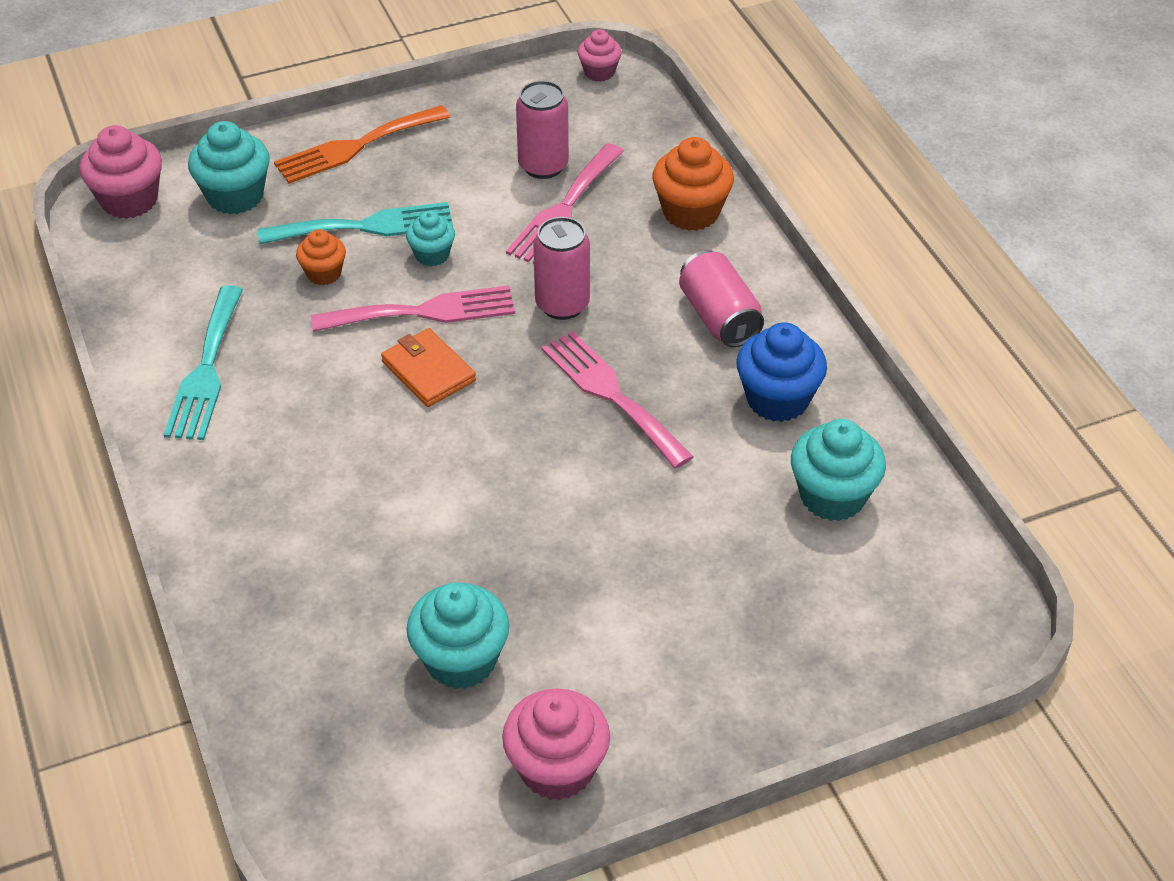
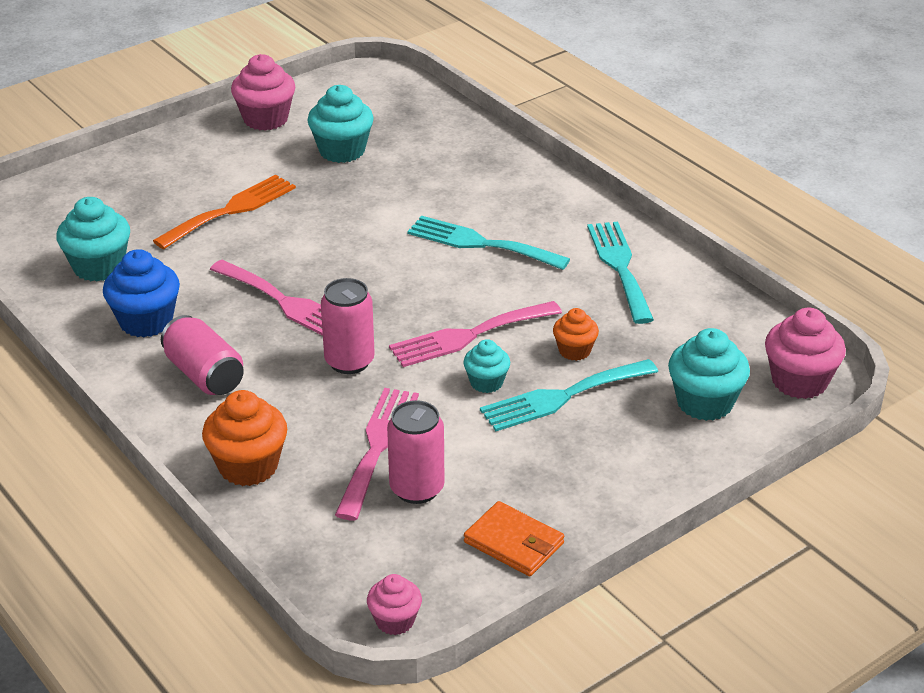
camera: 165 degrees right, 10 degrees down
orange fork [274,105,450,184] -> orange fork moved to [153,175,296,249]
orange wallet [381,328,476,407] -> orange wallet moved to [464,501,564,577]
none -> turquoise fork [407,216,570,270]

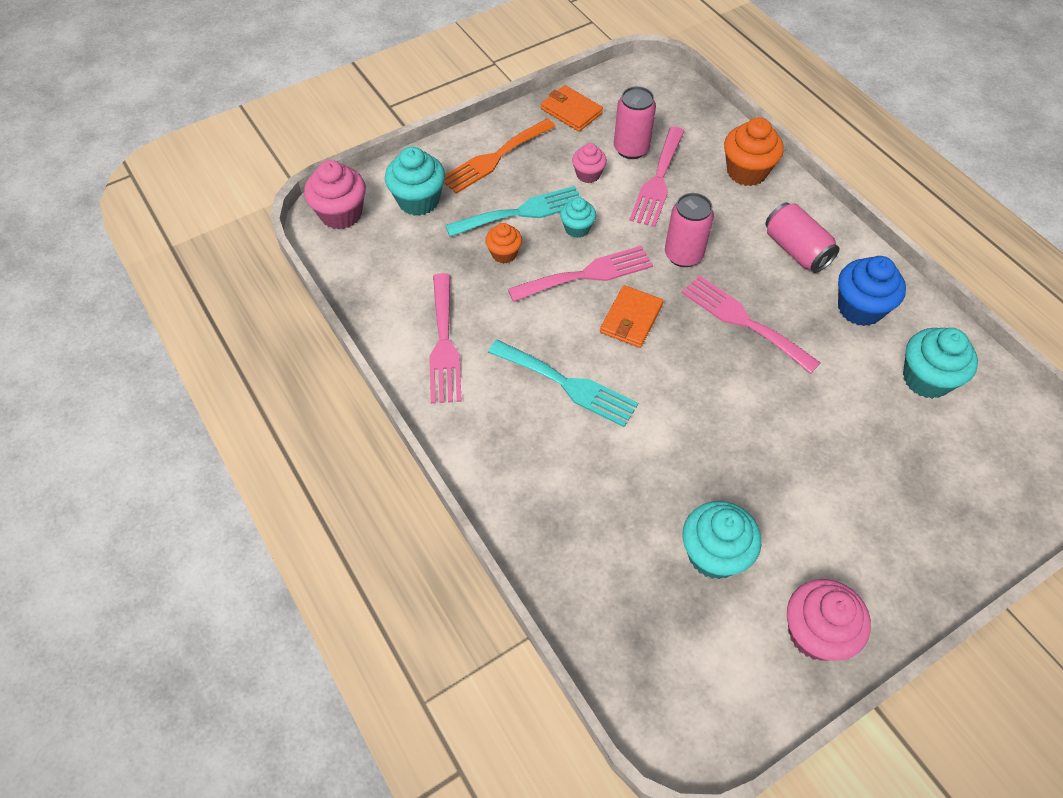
camera: 175 degrees left, 20 degrees up
orange fork [153,175,296,249] -> orange fork moved to [444,119,556,194]
pink cupcake [367,574,422,635] -> pink cupcake moved to [572,143,607,183]
turquoise fork [587,222,654,324] -> pink fork [429,273,462,404]
none -> orange wallet [600,285,663,348]

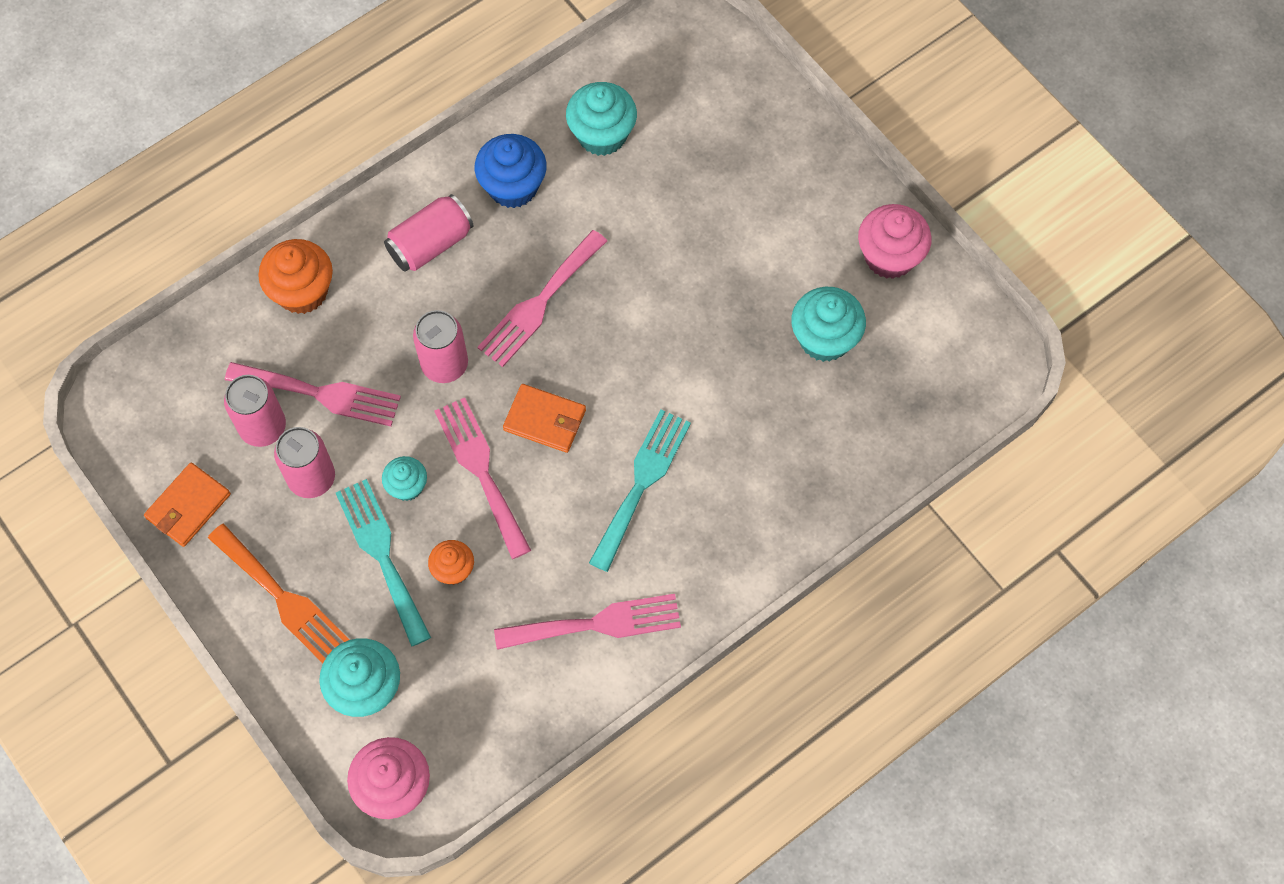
camera: 95 degrees left, 10 degrees up
pink cupcake [572,143,607,183] -> pink can [274,427,335,498]

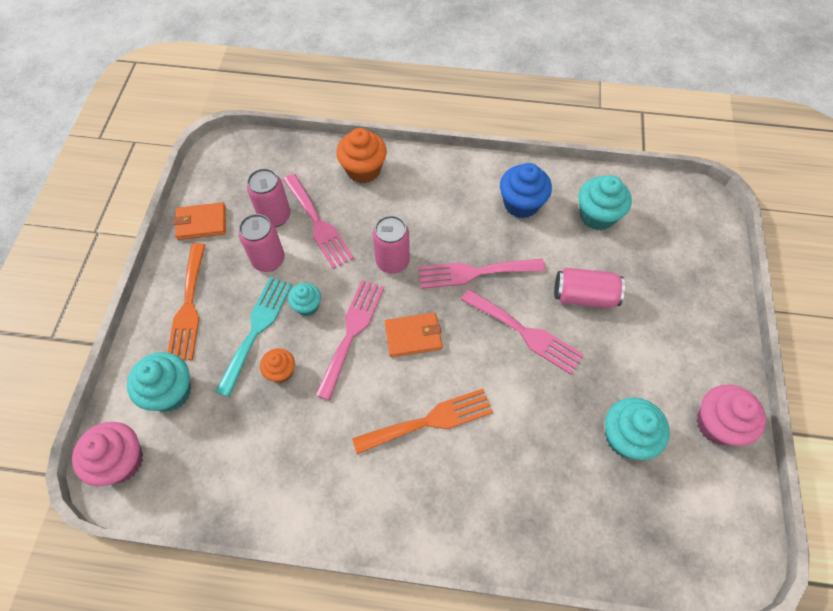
camera: 45 degrees right, 5 degrees down
pink can [384,194,474,272] -> pink can moved to [554,268,625,308]
pink fork [494,594,681,650] -> pink fork moved to [461,289,584,374]
orange wallet [503,384,586,453] -> orange wallet turned 75 degrees counterclockwise [384,313,442,357]
turquoise fork [589,409,691,572] -> orange fork [352,389,493,454]

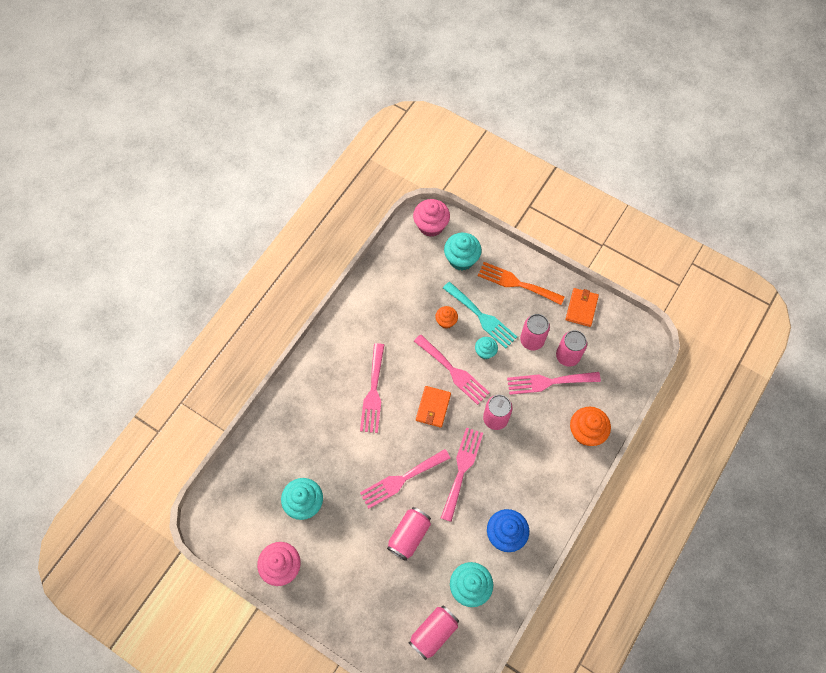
camera: 115 degrees right, 5 degrees up
orange fork [352,389,493,454] -> pink fork [360,343,384,433]
none -> pink can [409,605,459,660]

